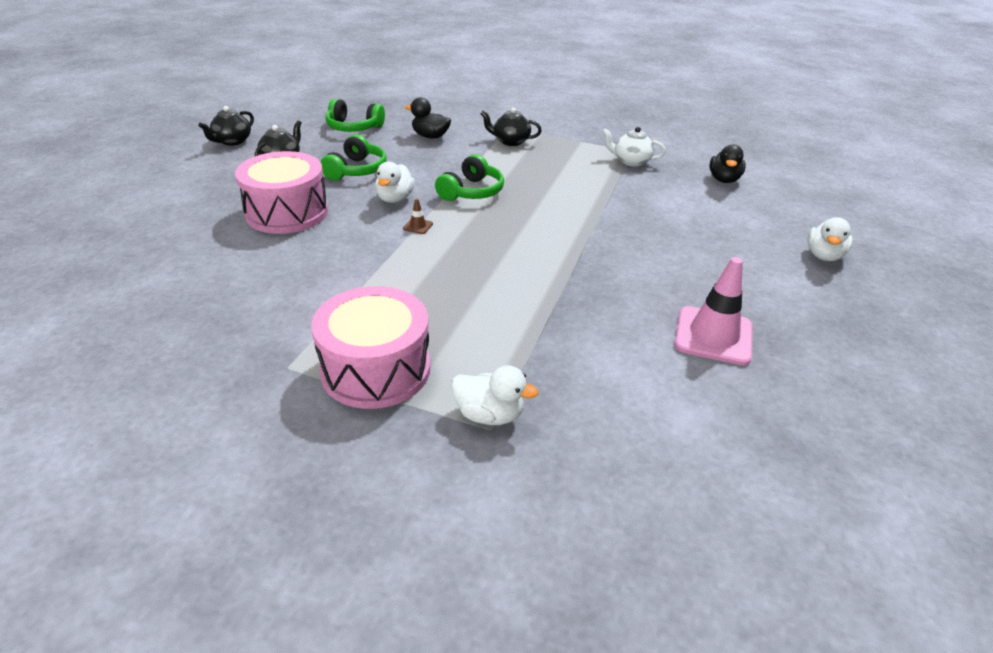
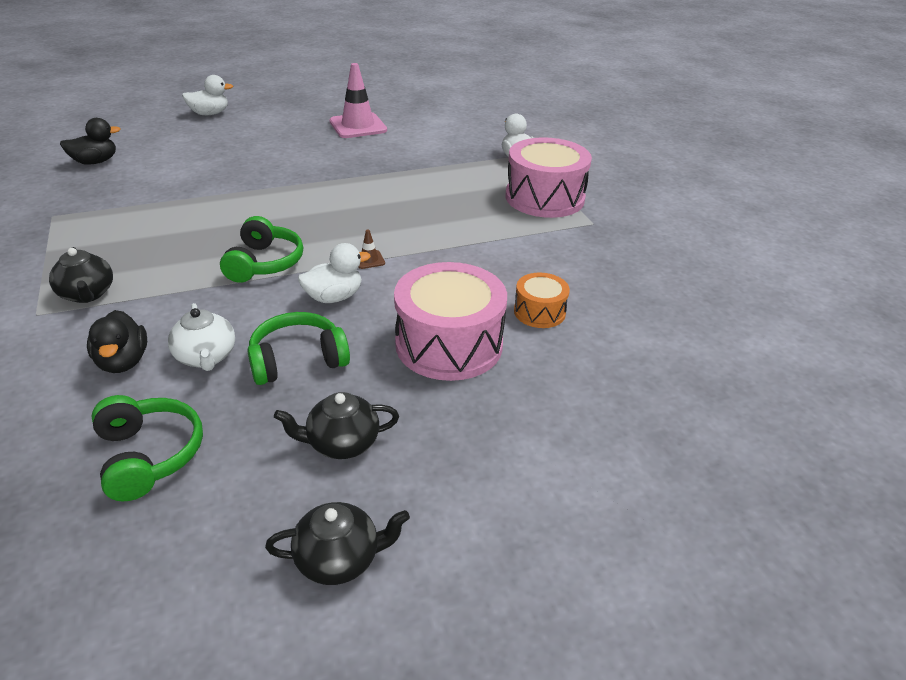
camera: 130 degrees left, 0 degrees up
green headphones [435,154,504,201] -> green headphones turned 105 degrees clockwise [220,216,303,283]
white teapot [602,127,666,166] -> white teapot moved to [168,303,235,371]
none -> orange drum [514,273,570,328]

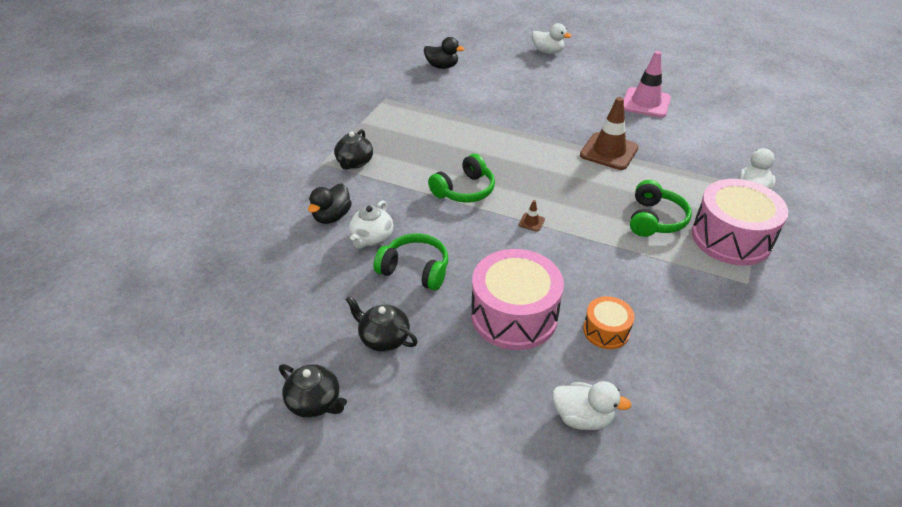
camera: 45 degrees right, 5 degrees up
green headphones [92,395,203,501] -> green headphones moved to [630,180,692,237]
white duck [298,243,371,303] -> white duck moved to [552,381,632,430]
none -> brown traffic cone [580,97,639,170]

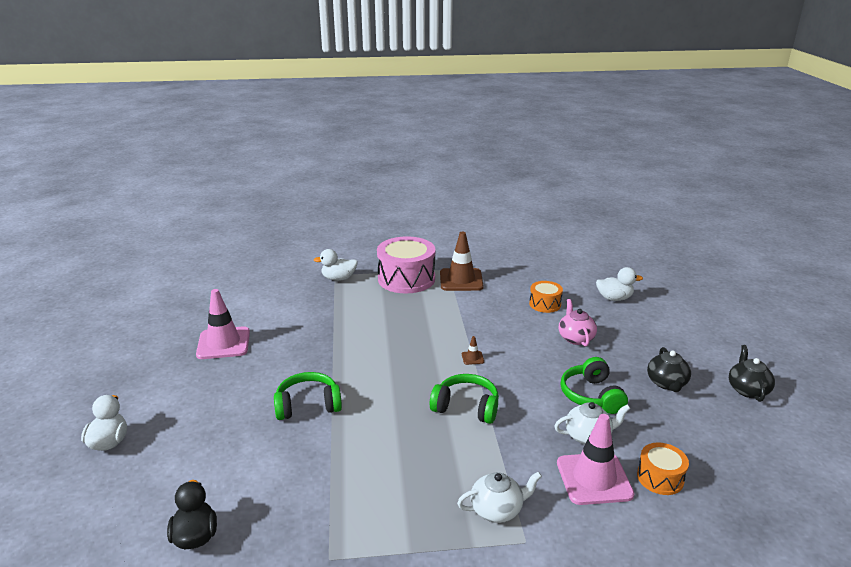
camera: 120 degrees left, 15 degrees down
black duck [308,184,352,224] -> pink traffic cone [557,414,635,505]
black teapot [334,129,373,170] -> white teapot [457,472,542,523]
pink drum [471,249,564,350] -> pink teapot [559,299,597,347]
white duck [552,381,632,430] -> white duck turned 105 degrees clockwise [596,267,643,301]
brown traffic cone [580,97,639,170] -> brown traffic cone moved to [440,232,483,291]
green headphones [630,180,692,237] -> green headphones moved to [274,372,342,420]
none -> orange drum [637,443,689,495]

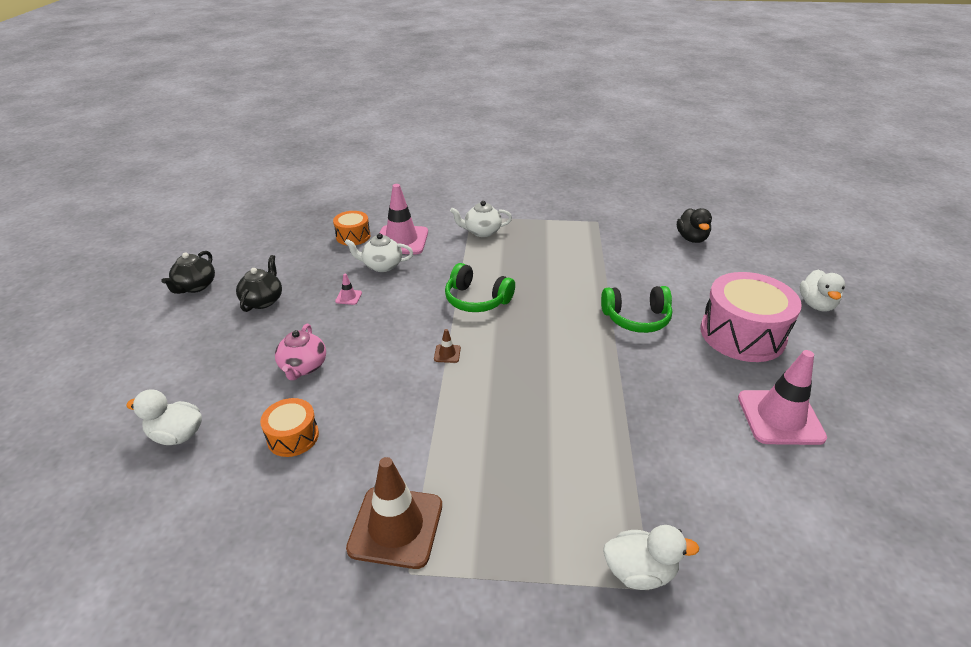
camera: 170 degrees left, 10 degrees up
pink drum [377,236,436,293] -> pink drum moved to [701,272,802,362]
green headphones [560,357,628,414] -> pink traffic cone [335,274,362,305]

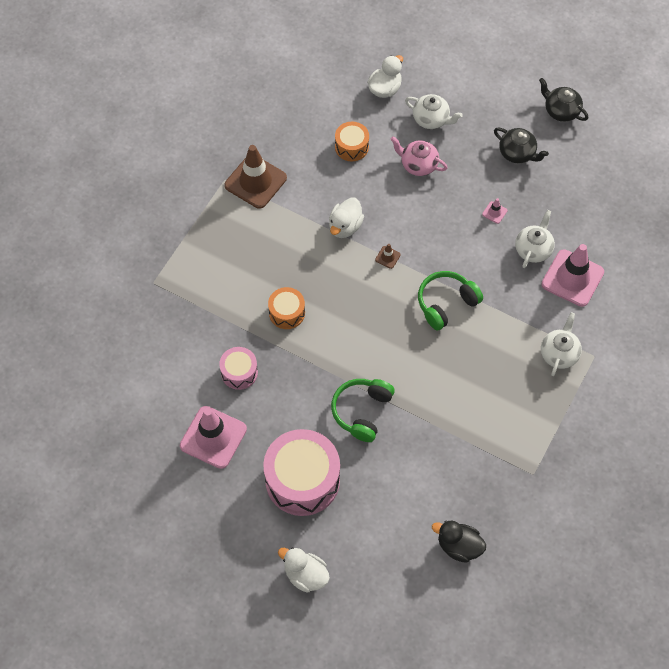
camera: 115 degrees right, 25 degrees up
orange drum [333,211,370,245] -> orange drum moved to [268,287,305,329]
white duck [603,525,699,590] -> white duck moved to [329,197,364,238]
none -> pink drum [219,347,258,390]
none -> white teapot [405,94,463,129]

